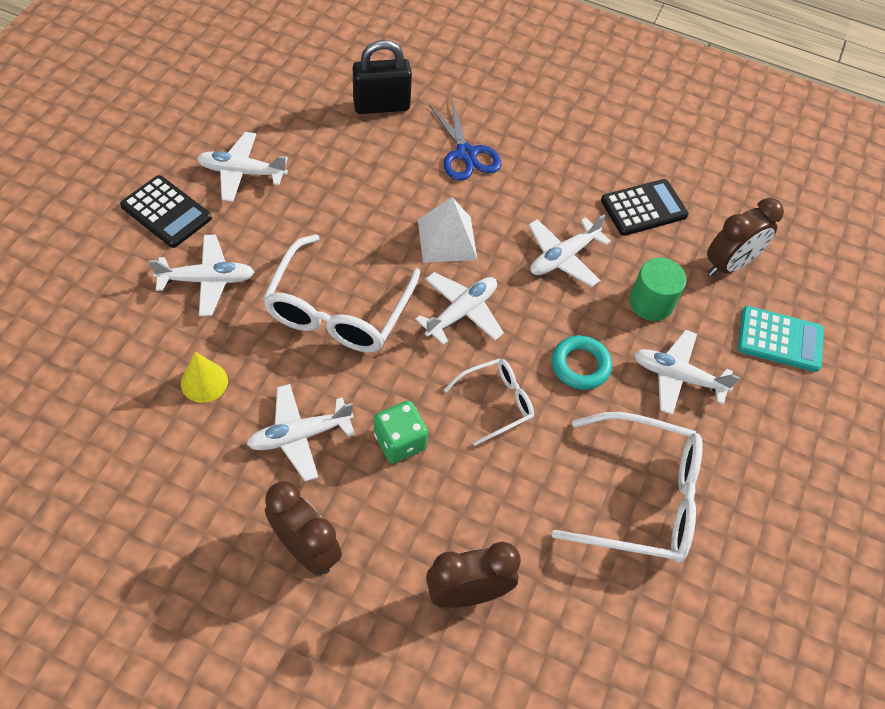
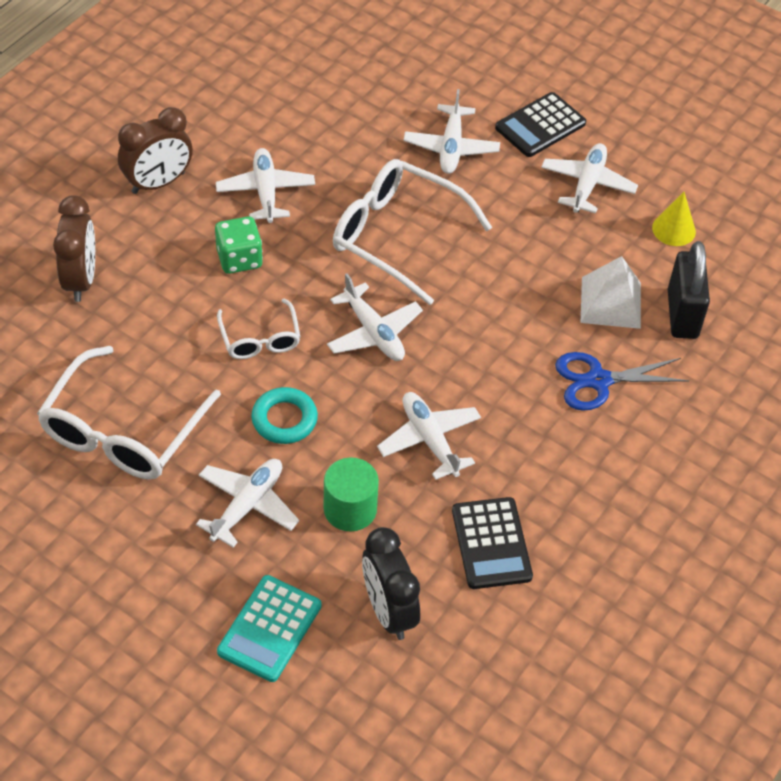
camera: 105 degrees right, 5 degrees down
yellow cone [181,352,228,403] -> yellow cone moved to [652,192,696,246]
white pyramid [418,197,478,263] -> white pyramid moved to [581,256,641,329]
brown clock [707,198,784,276] -> black clock [362,527,420,640]

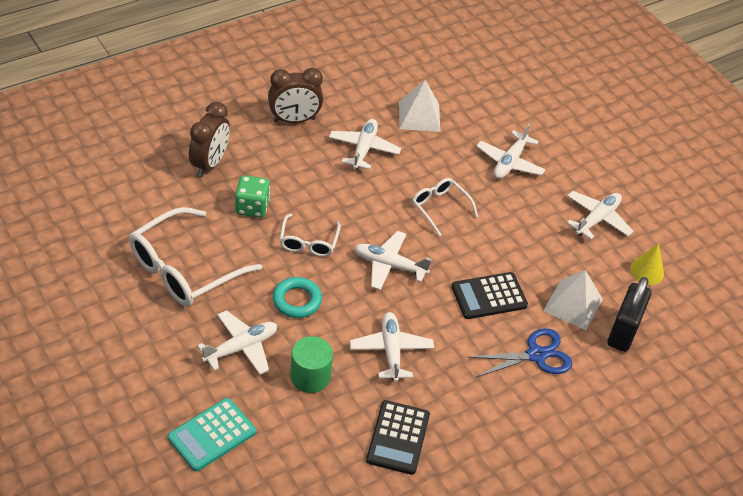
camera: 20 degrees right, 5 degrees down
green dice [215,216,263,274] -> green dice moved to [235,175,270,218]
white plane [327,273,423,361] -> white plane turned 120 degrees clockwise [354,231,432,290]
white glasses [333,159,492,305] -> white glasses [412,178,478,236], size x0.55
black clock [362,527,420,640] -> none
black calculator [495,92,586,157] -> black calculator moved to [451,272,528,319]
blue scissors [555,352,690,411] -> blue scissors turned 150 degrees clockwise [468,328,572,377]
none -> white pyramid [399,80,440,132]

